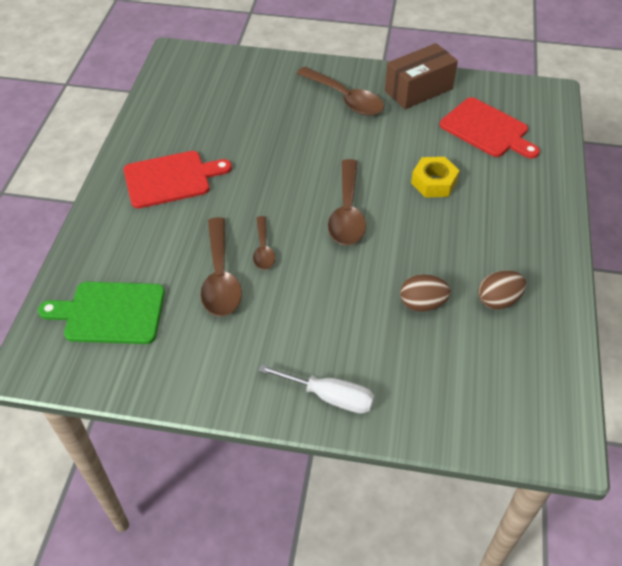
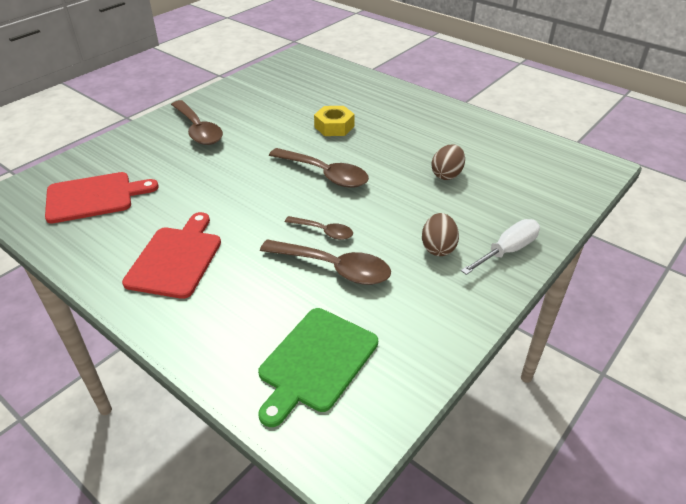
camera: 60 degrees left, 10 degrees down
brown spoon [296,67,384,116] -> brown spoon turned 75 degrees clockwise [171,100,223,145]
brown box [385,43,458,109] -> none
red cutting board [440,97,540,159] -> red cutting board moved to [45,172,159,223]
brown egg [478,270,526,310] -> brown egg moved to [422,213,459,256]

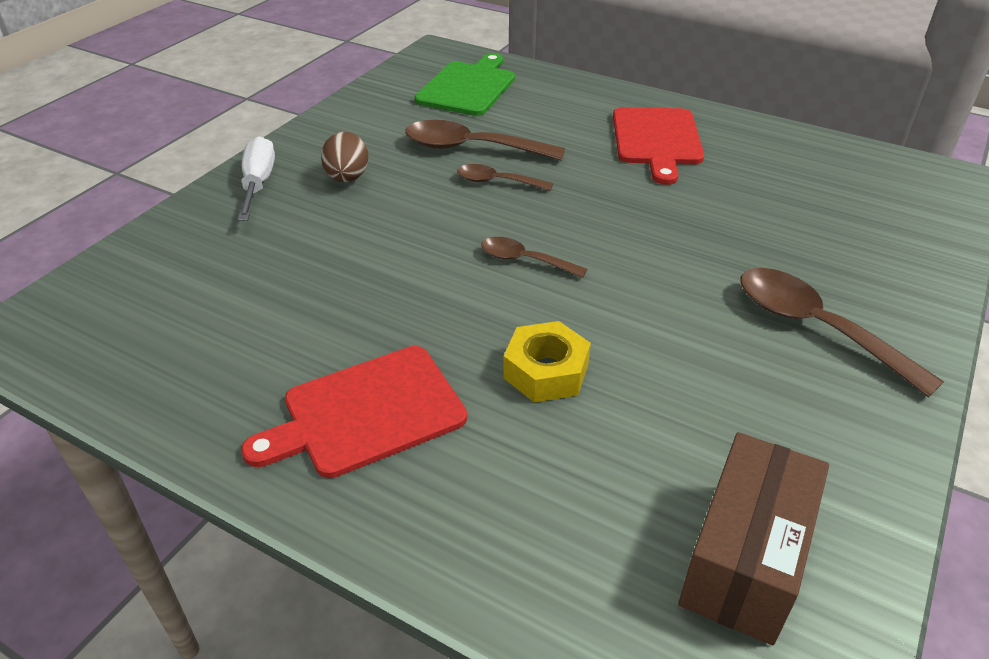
camera: 170 degrees right, 0 degrees up
red cutting board [45,172,159,223] -> red cutting board moved to [241,346,467,478]
brown spoon [269,148,369,188] -> brown spoon [481,237,588,278], size x0.57
brown egg [431,144,465,180] -> none
white screwdriver [461,219,540,275] -> white screwdriver turned 135 degrees clockwise [238,136,275,221]
none -> brown box [678,432,829,645]

